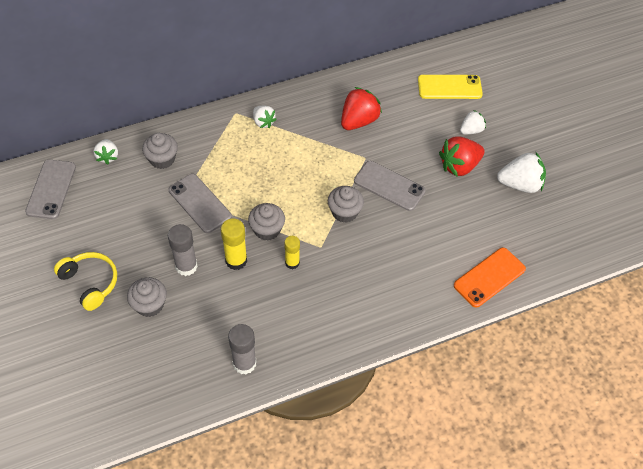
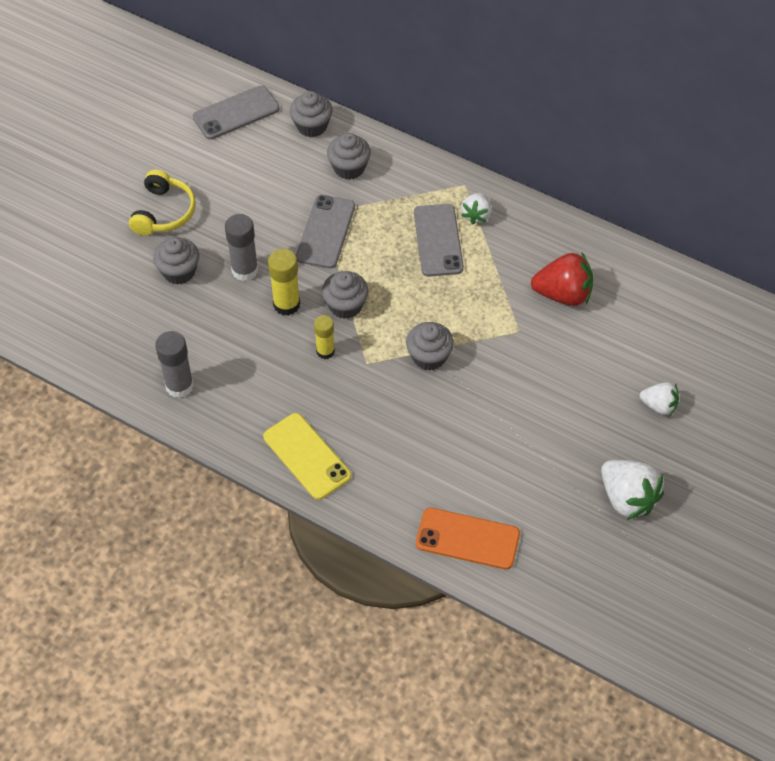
camera: 55 degrees right, 0 degrees up
white strawberry [94,139,118,164] -> grey cupcake [290,91,332,137]
grey phone [354,161,426,211] -> grey phone moved to [414,204,464,276]
yellow phone [418,75,483,99] -> yellow phone moved to [263,413,351,500]
red strawberry [439,136,485,177] -> none

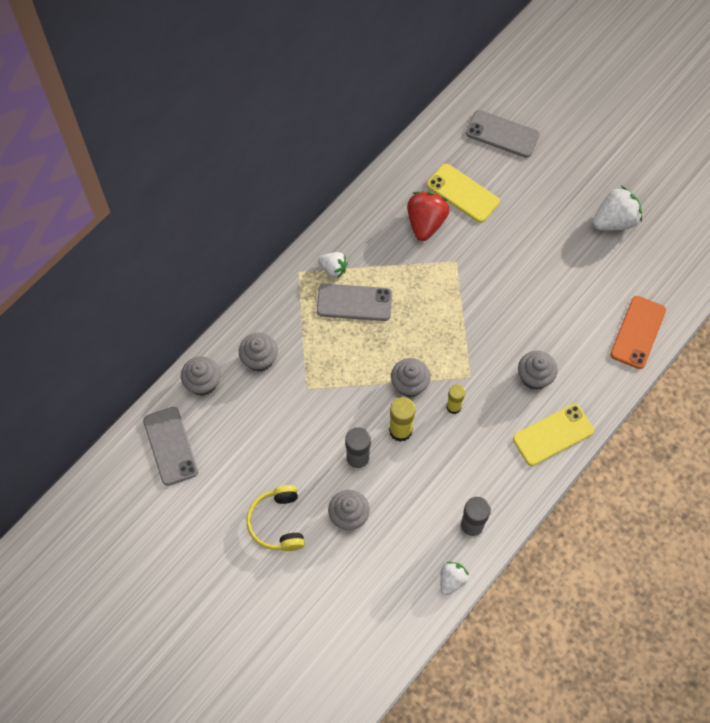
camera: 80 degrees left, 10 degrees up
yellow headphones [129,170,196,236] -> yellow headphones turned 120 degrees counterclockwise [246,485,305,551]
grey phone [296,195,355,269] -> grey phone moved to [466,110,540,158]
grey cupcake [406,322,454,371] -> grey cupcake moved to [518,351,558,390]
white strawberry [640,382,679,416] -> white strawberry moved to [440,562,469,595]
none -> yellow phone [427,164,500,223]

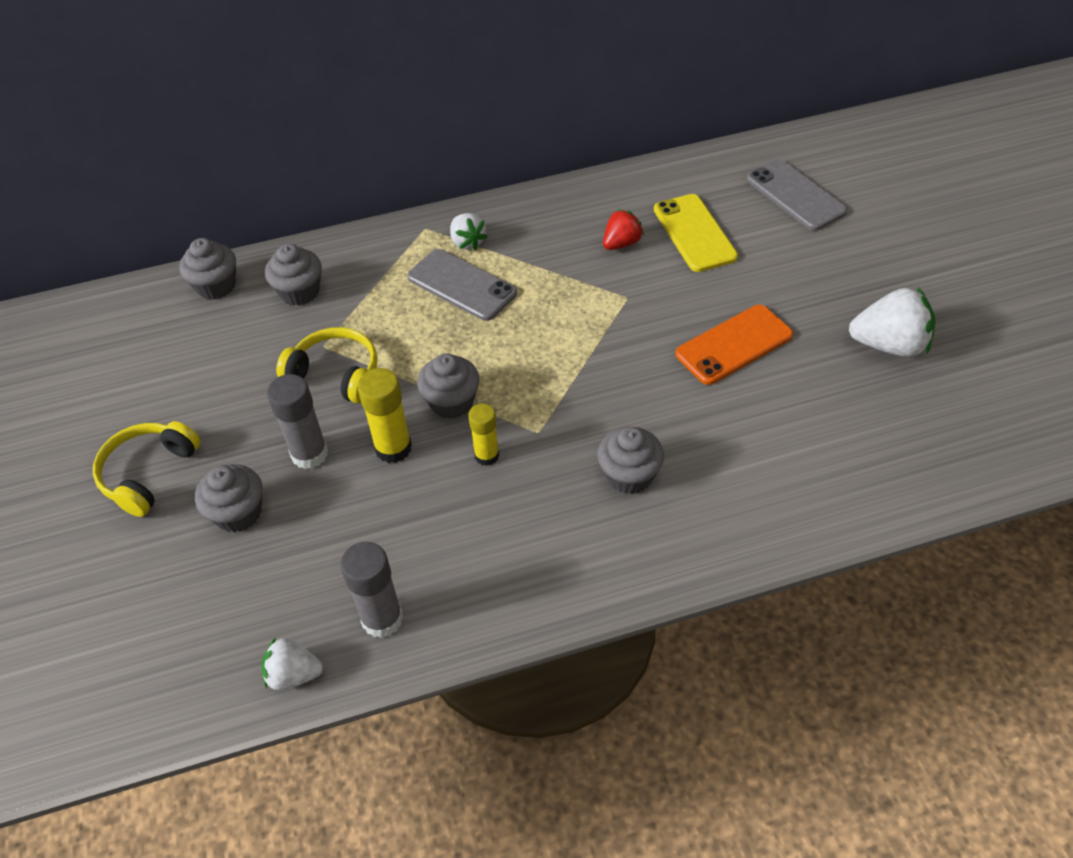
camera: 35 degrees right, 15 degrees down
grey phone [143,407,198,486] -> none
red strawberry [407,191,450,241] -> red strawberry [603,209,644,250], size x0.60
white strawberry [440,562,469,595] -> white strawberry turned 150 degrees counterclockwise [261,637,323,690]
yellow phone [513,404,594,466] -> none
orange phone [610,296,666,369] -> orange phone moved to [675,305,793,385]
none -> yellow headphones [276,327,378,404]

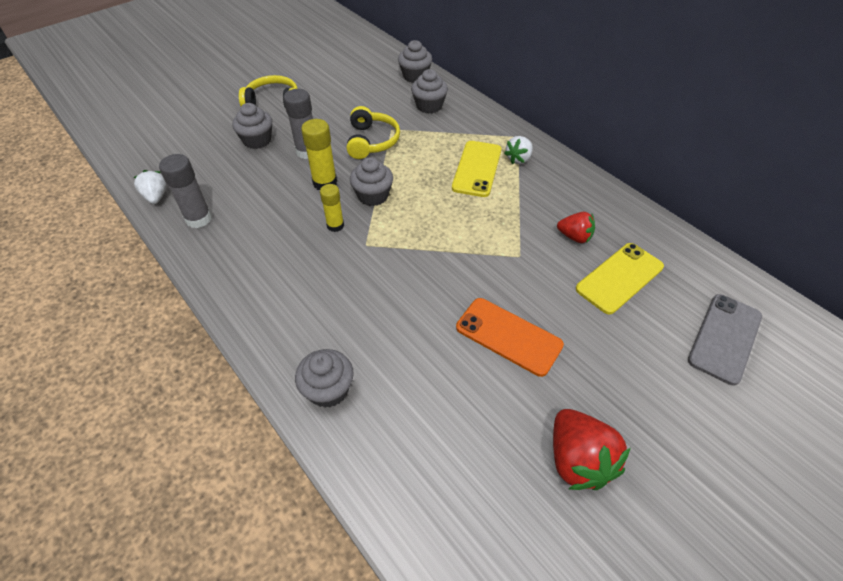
camera: 65 degrees right, 0 degrees up
grey phone [407,249,517,321] -> yellow phone [452,141,501,197]
grey cupcake [597,427,664,494] -> grey cupcake moved to [295,349,354,408]
white strawberry [849,287,936,357] -> red strawberry [553,409,631,490]

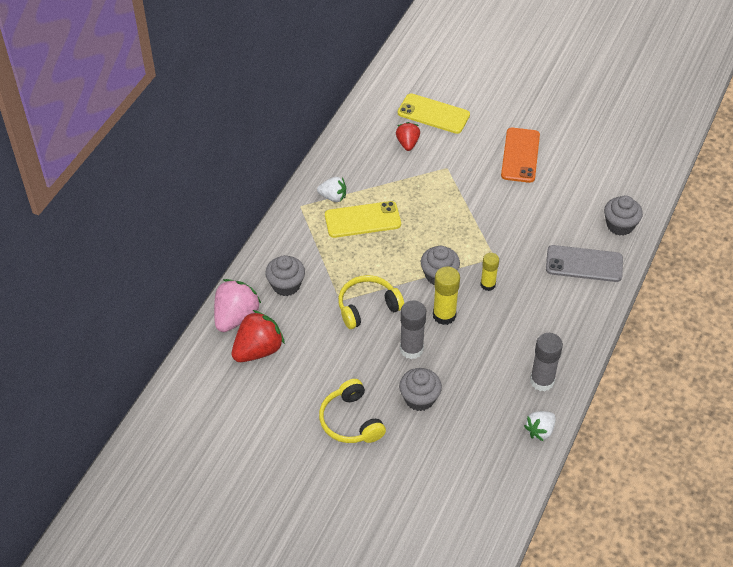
camera: 115 degrees left, 0 degrees up
grey cupcake [398,40,432,83] -> pink strawberry [214,279,261,332]
red strawberry [553,409,631,490] -> red strawberry moved to [232,310,285,362]
grey phone [688,294,762,385] -> grey phone moved to [546,245,623,282]

